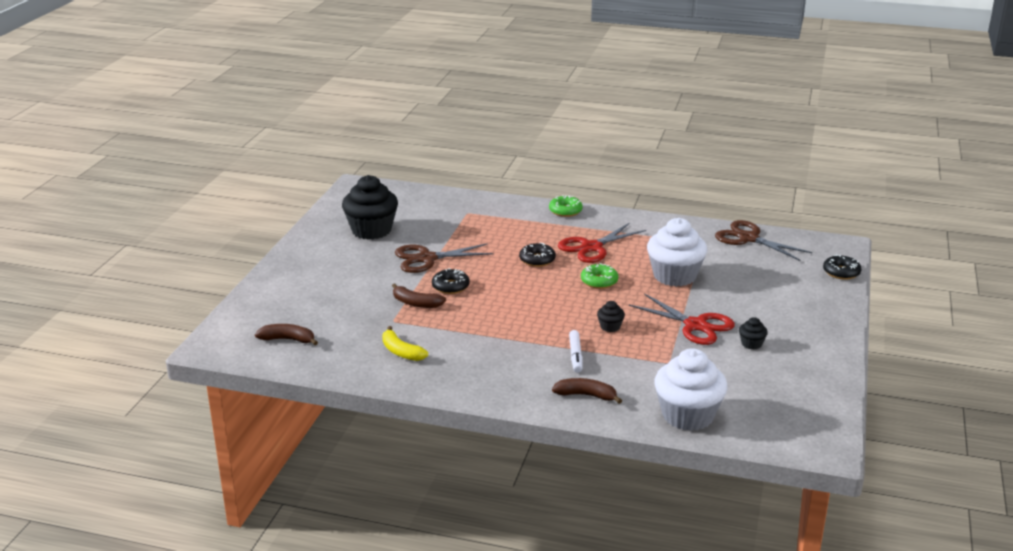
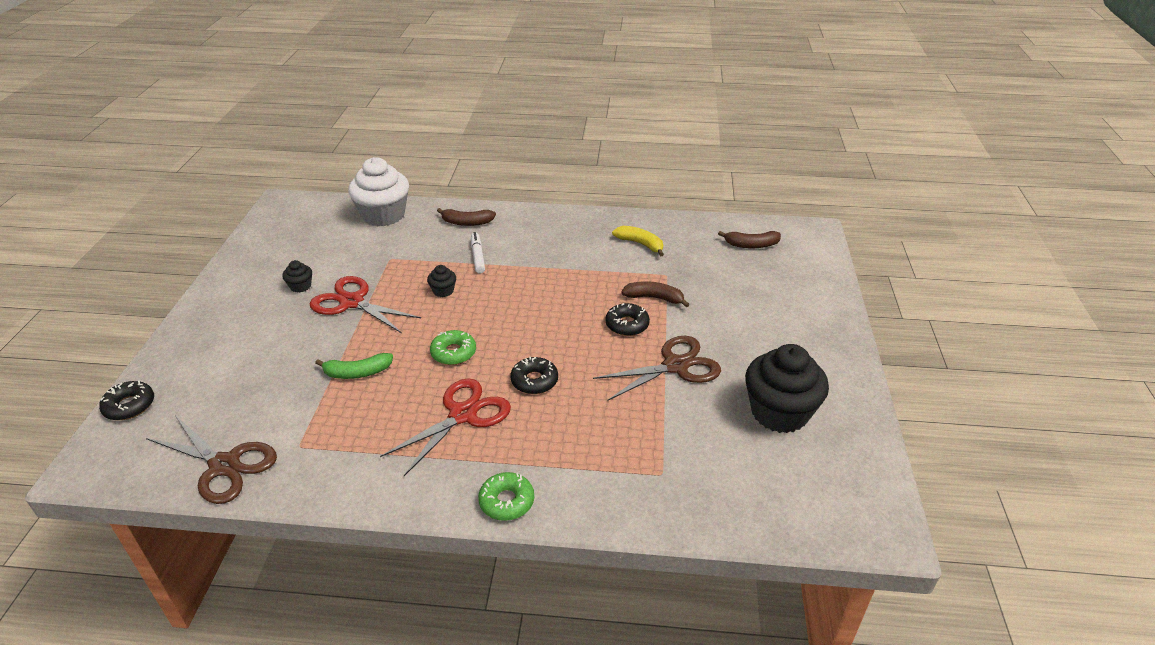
camera: 170 degrees right, 10 degrees up
white cupcake [647,218,707,287] -> green banana [315,353,393,379]

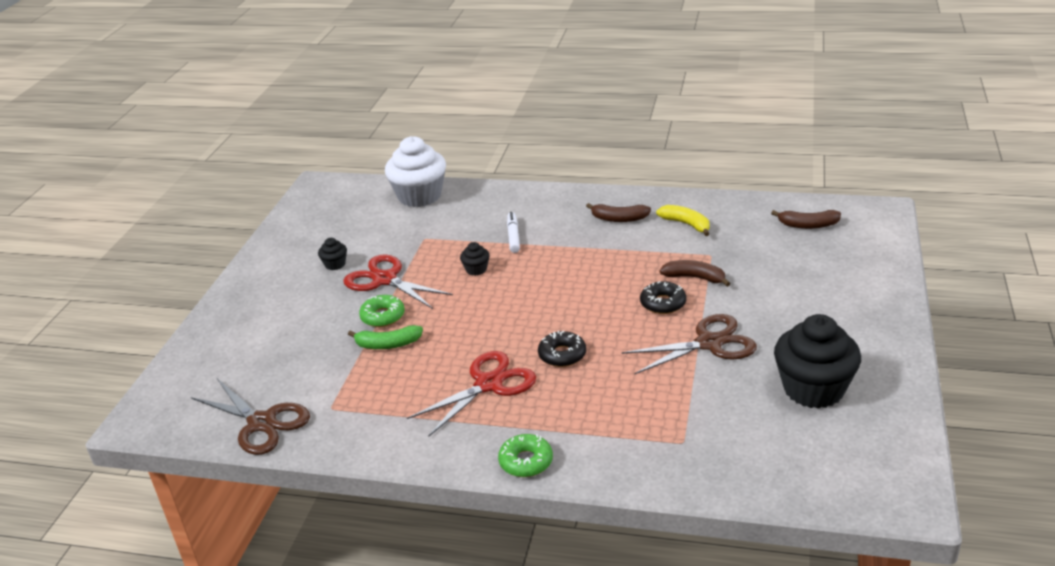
camera: 10 degrees right, 5 degrees down
black donut [99,381,154,420] -> none
green donut [430,330,476,365] -> green donut moved to [359,295,405,327]
brown banana [437,208,496,226] -> brown banana moved to [586,203,651,222]

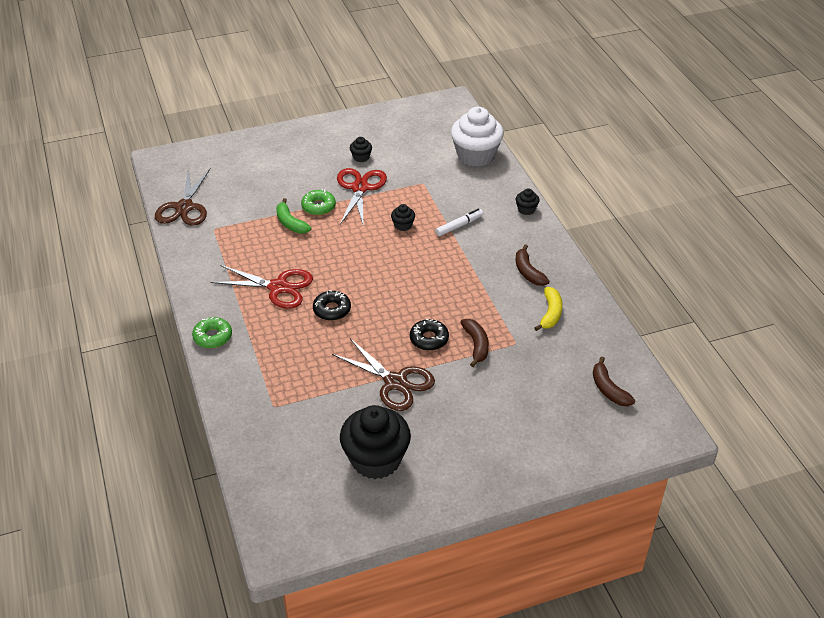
camera: 55 degrees right, 10 degrees up
none -> black cupcake [516,188,540,215]

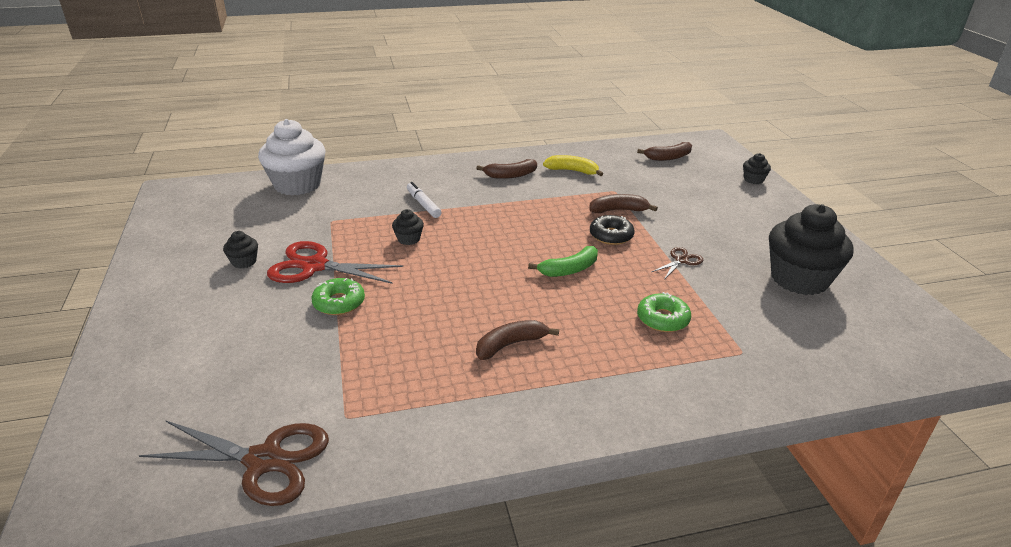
camera: 85 degrees left, 10 degrees down
green donut [192,317,232,348] -> green donut moved to [637,292,691,332]
red scissors [211,265,313,309] -> brown banana [476,320,559,360]
green banana [276,198,311,234] -> green banana moved to [528,246,598,277]
black donut [313,290,351,321] -> none
brown scissors [332,338,435,411] -> brown scissors [652,247,703,278], size x0.49
black cupcake [516,188,540,215] -> black cupcake moved to [743,153,771,184]

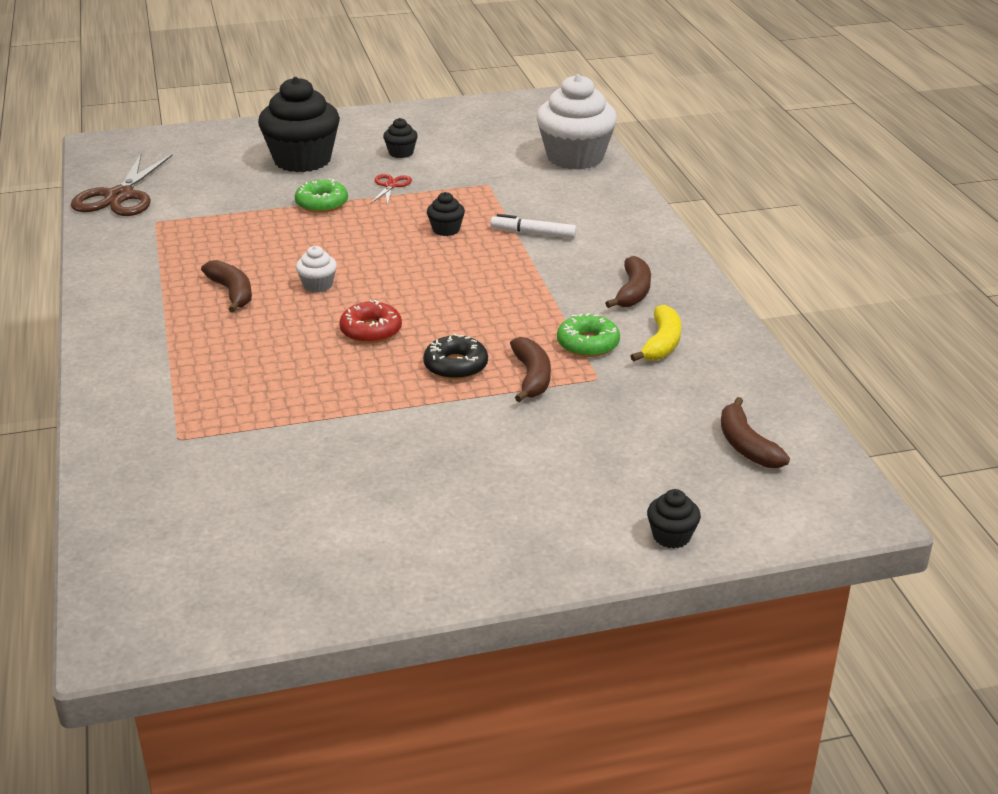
camera: 90 degrees right, 0 degrees up
red scissors [267,241,403,284] -> red scissors [370,174,412,206], size x0.49
white marker [407,182,442,218] -> white marker turned 135 degrees counterclockwise [490,214,577,239]
brown banana [476,159,537,179] -> brown banana turned 150 degrees counterclockwise [605,256,651,308]
green banana [528,246,598,277] -> red donut [339,300,402,344]
green donut [637,292,691,332] -> green donut moved to [557,313,620,357]
brown scissors [652,247,703,278] -> none
black cupcake [769,204,854,295] -> black cupcake moved to [258,77,340,172]
none -> white cupcake [296,246,337,293]

